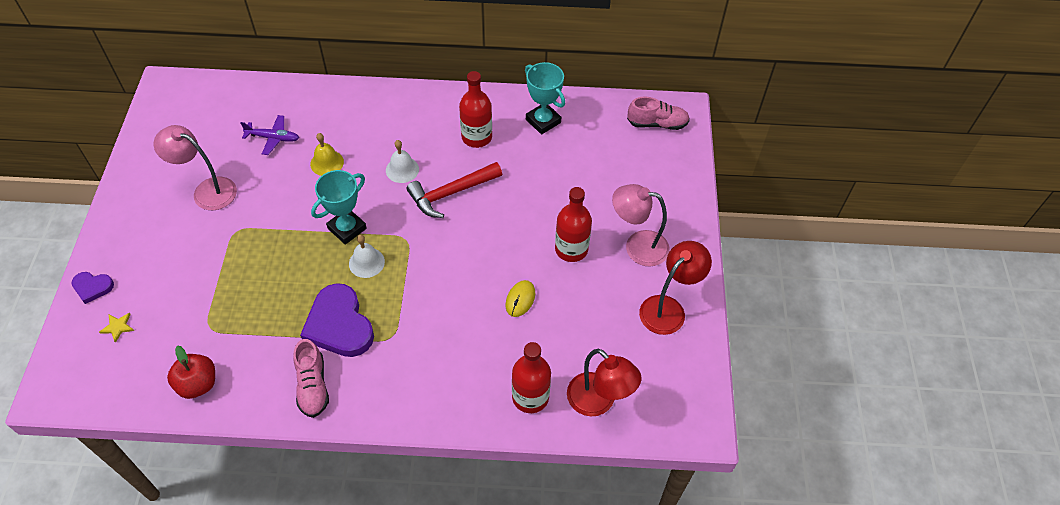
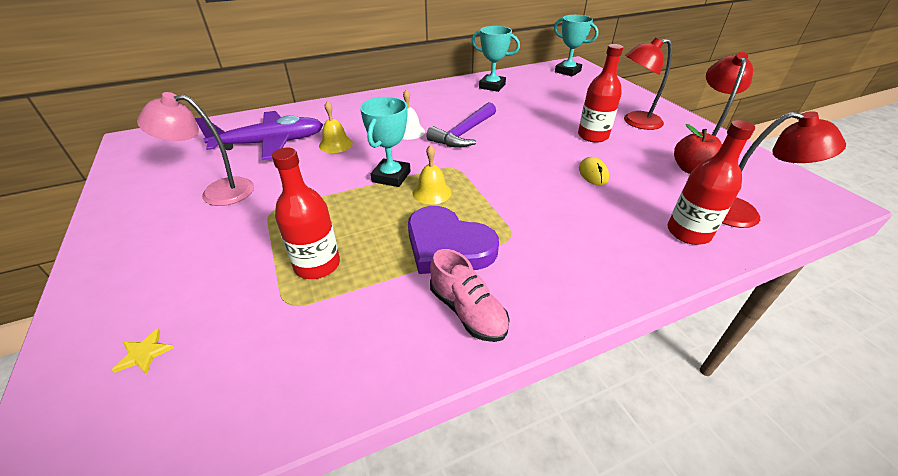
camera: 25 degrees left, 15 degrees down
purple heart [71,272,114,304] -> none
red apple [167,346,215,399] -> red apple moved to [674,124,722,174]
purple plane [241,115,299,155] -> purple plane [195,111,323,160], size x1.90
white bell [349,235,385,278] -> yellow bell [413,145,452,204]
red hammer [406,162,502,218] -> purple hammer [426,102,496,148]
red bottle [459,71,492,148] -> red bottle moved to [272,148,340,279]
pink lamp [612,184,670,267] -> red lamp [624,37,672,130]
pink shoe [627,96,690,130] -> turquoise trophy [554,15,599,77]

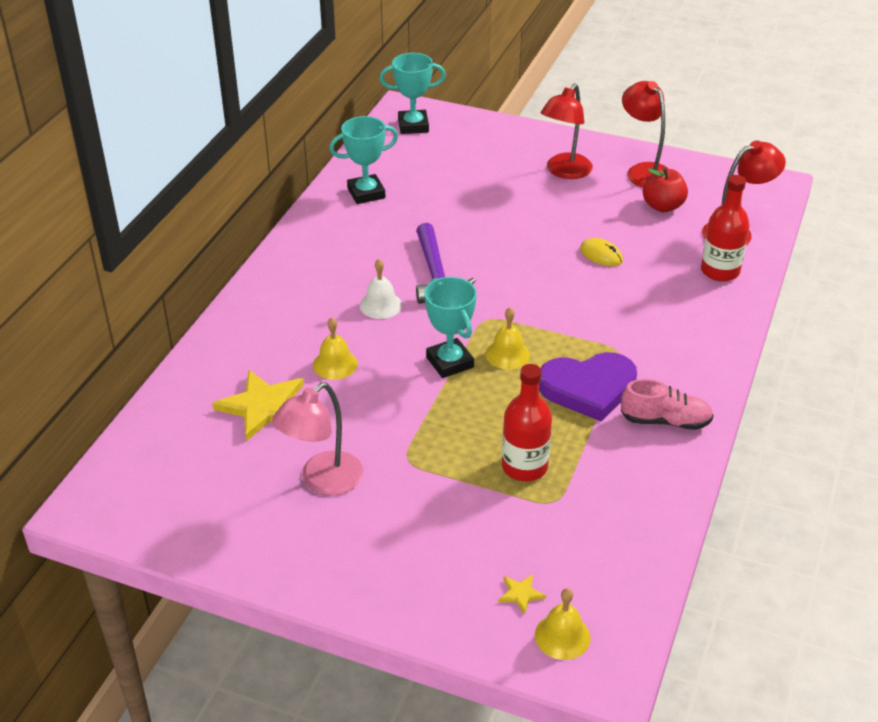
camera: 45 degrees left, 0 degrees up
purple plane [195,111,323,160] -> yellow star [212,370,304,441]
red bottle [578,44,623,143] -> none
none -> yellow bell [535,588,591,660]

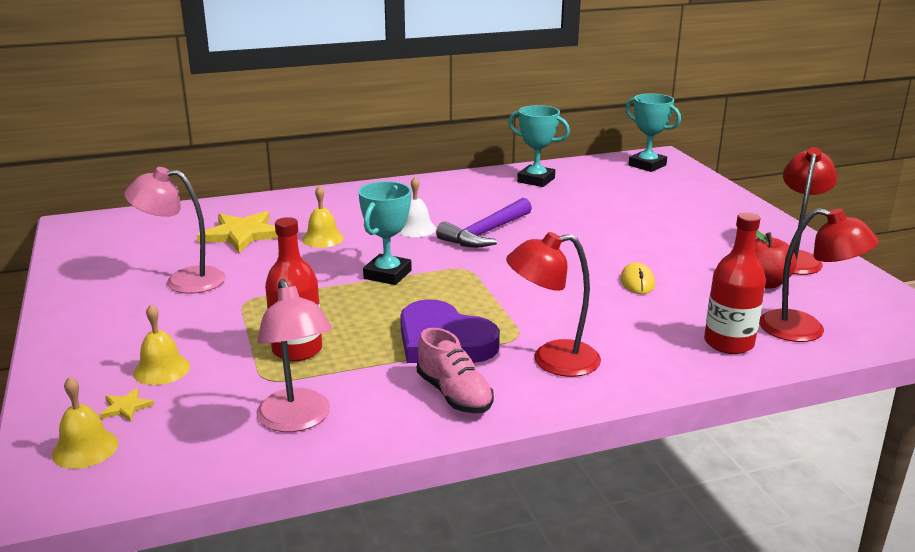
camera: 50 degrees right, 15 degrees down
yellow bell [486,308,530,369] -> yellow bell moved to [133,304,190,385]
red lamp [541,84,593,179] -> red lamp moved to [506,232,601,377]
none -> pink lamp [256,279,332,432]

